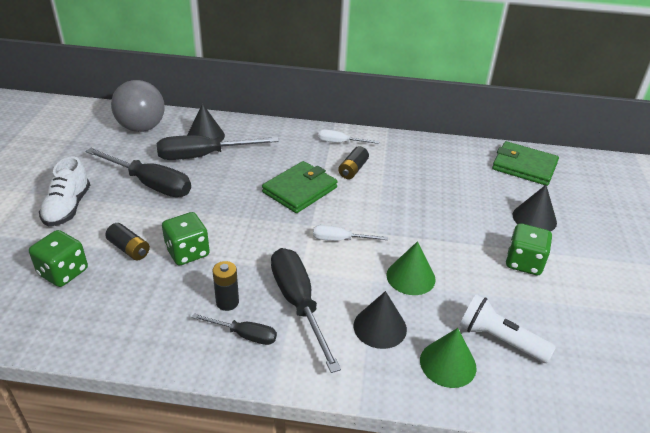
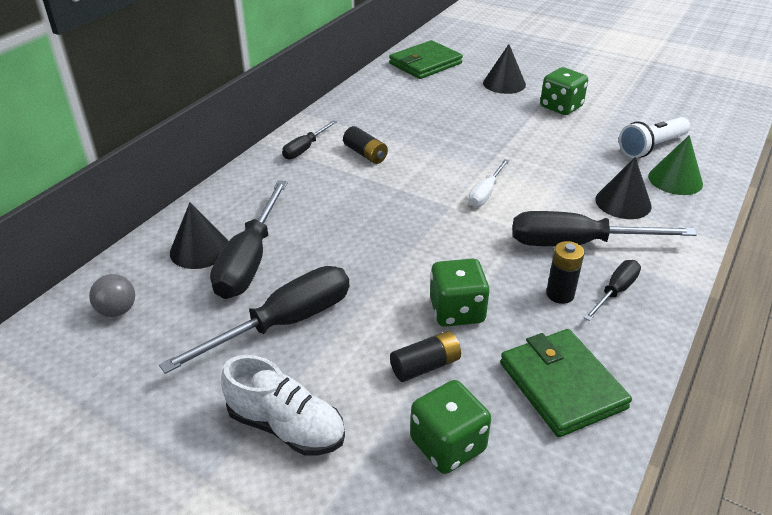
camera: 65 degrees left, 0 degrees up
grey ball [111,80,165,132] -> grey ball [89,274,135,317], size x0.48
green wallet [262,161,338,213] -> green wallet moved to [500,329,632,437]
white screwdriver [318,129,379,144] -> black screwdriver [282,120,337,159]
green cone [387,241,436,295] -> none

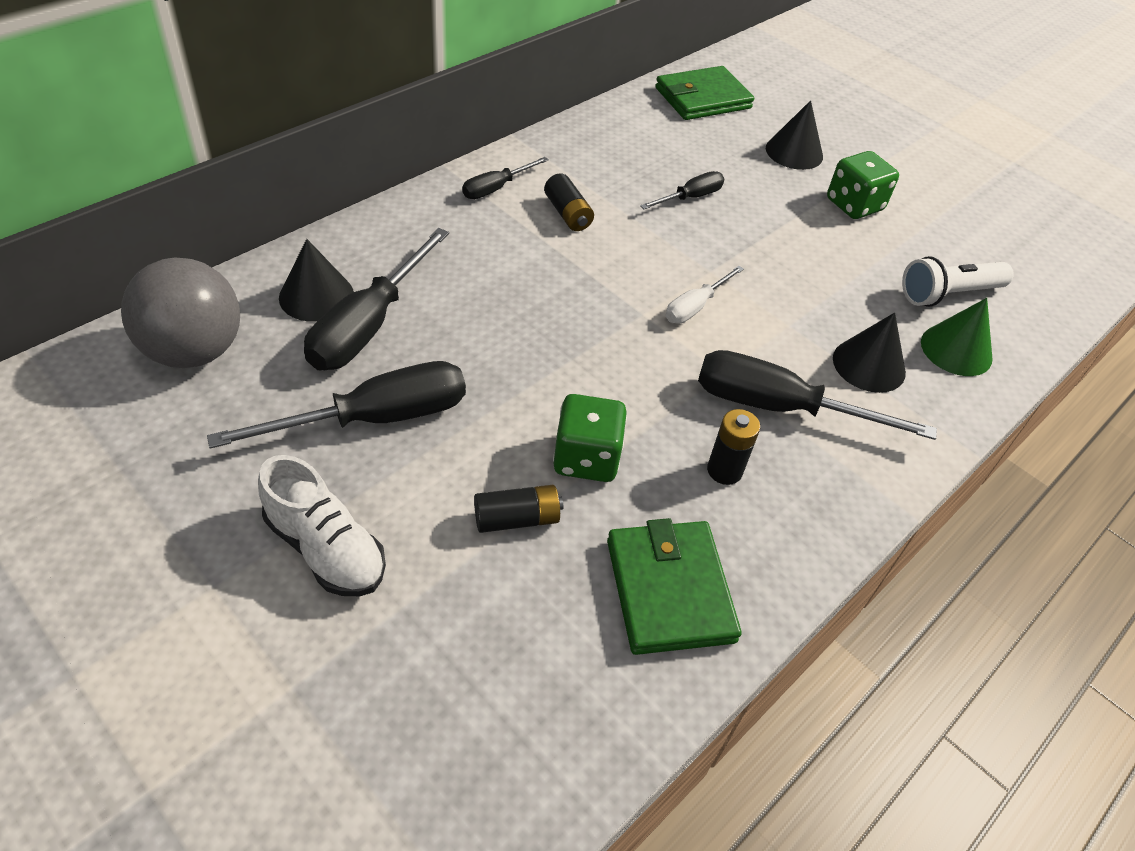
camera: 10 degrees right, 10 degrees up
grey ball [89,274,135,317] -> grey ball [121,257,240,368], size x2.07
green dice [410,380,491,474] -> none
black screwdriver [584,260,641,321] -> black screwdriver moved to [640,171,724,209]

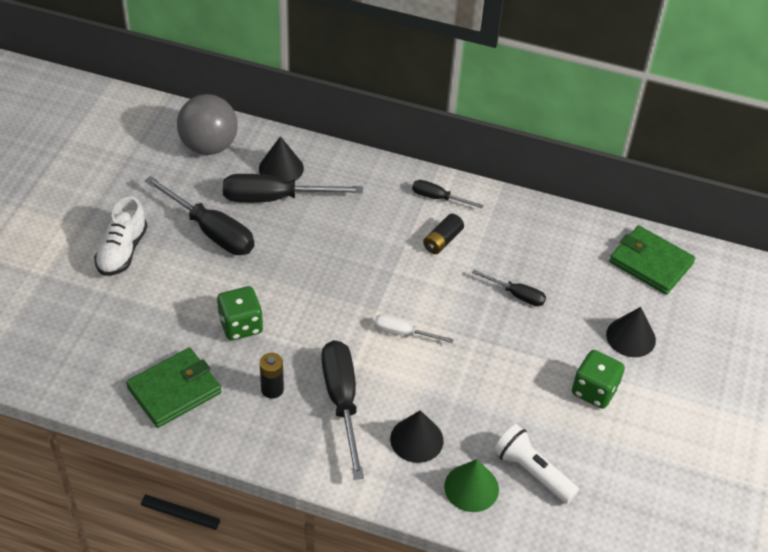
camera: 65 degrees right, 0 degrees up
black battery [474,485,563,533] -> none

